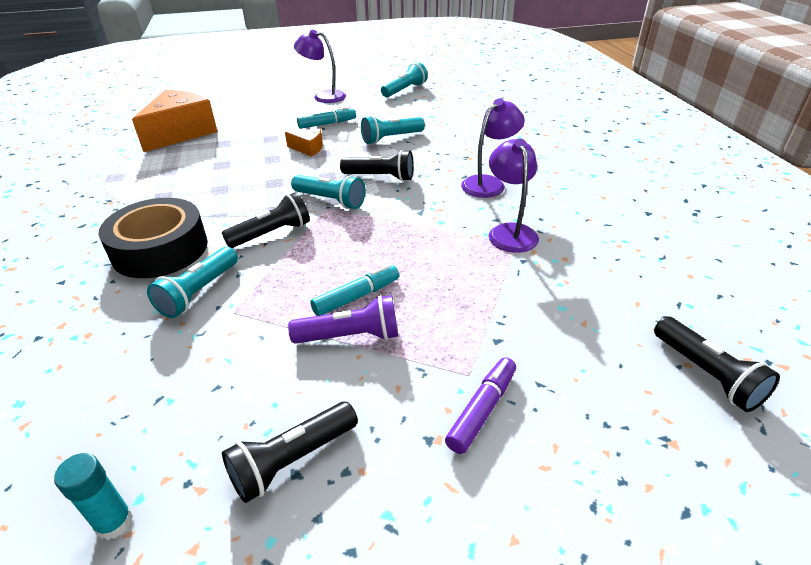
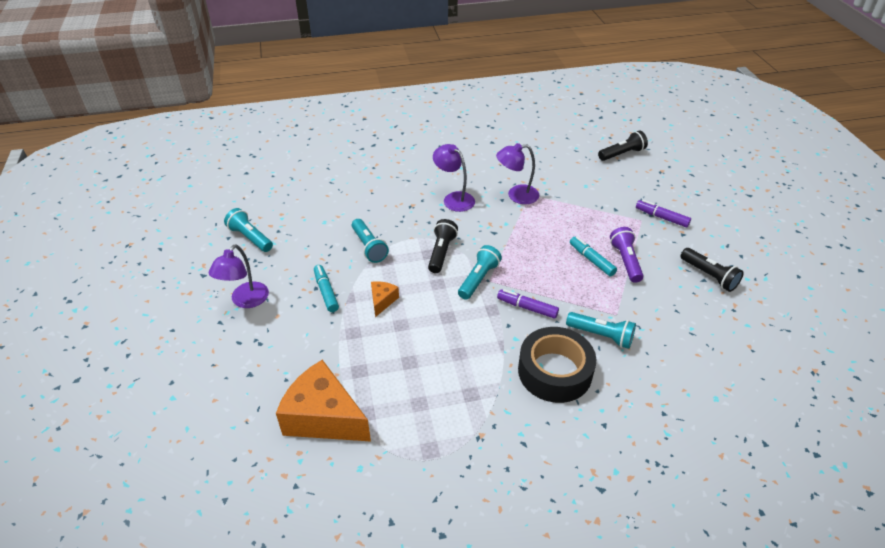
camera: 90 degrees left, 5 degrees up
turquoise glue stick [54,453,133,540] -> none
black flashlight [222,192,310,248] -> purple marker [497,289,559,319]

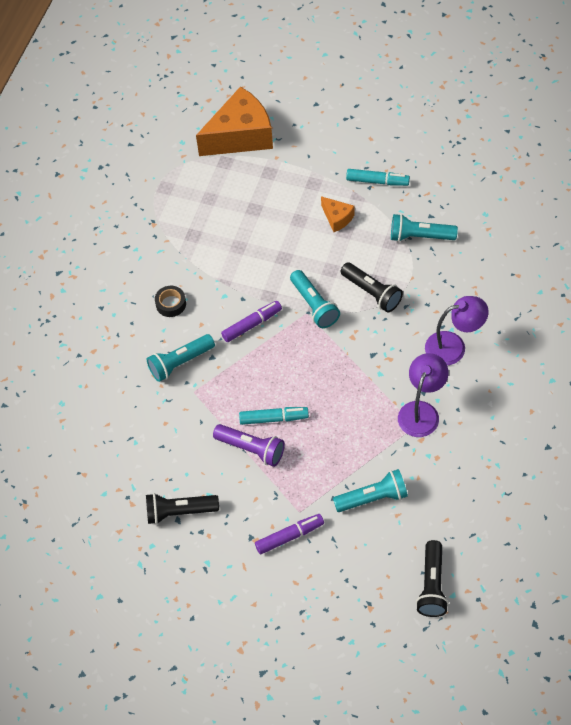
camera: 125 degrees right, 15 degrees up
purple lamp [209,244,269,308] -> none
turquoise flashlight [224,208,273,252] -> turquoise flashlight moved to [333,469,408,512]
black tape [518,327,596,403] -> black tape [155,286,186,317], size x0.43

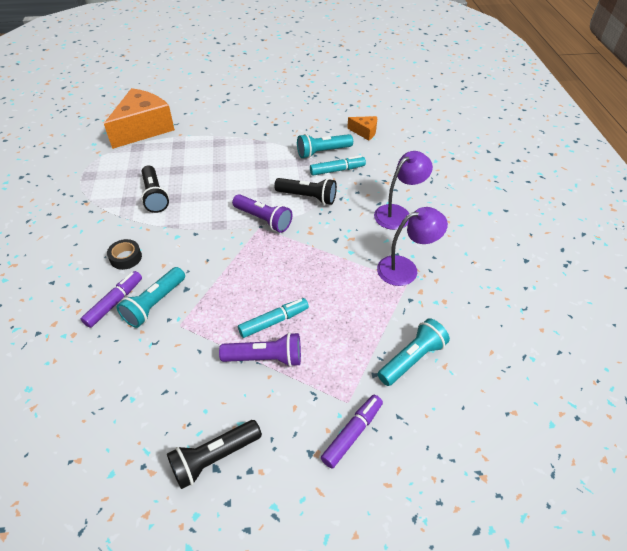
camera: 30 degrees left, 10 degrees down
purple marker [221,301,282,342] -> purple marker moved to [81,271,142,328]
turquoise flashlight [290,270,340,328] -> purple flashlight [232,194,292,233]
orange cheese [321,196,355,232] -> orange cheese moved to [347,116,377,141]
turquoise marker [346,169,410,186] -> turquoise marker moved to [310,155,366,175]
purple lamp [398,353,448,437] -> purple lamp turned 75 degrees clockwise [377,207,448,286]
black flashlight [416,540,449,617] -> black flashlight moved to [141,165,169,213]

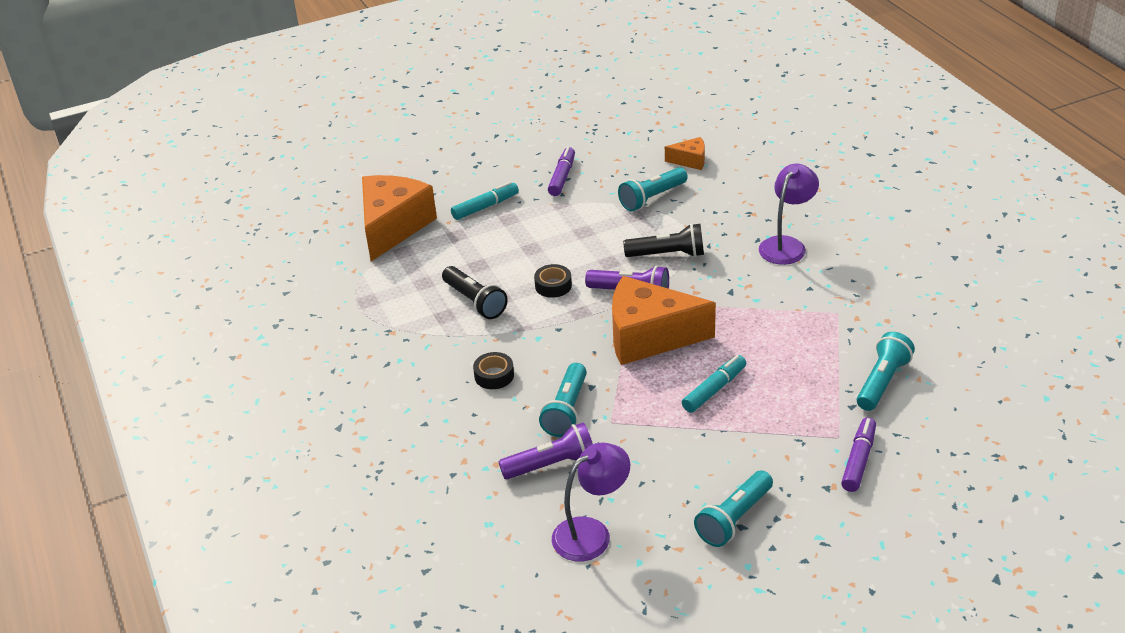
camera: 15 degrees left, 10 degrees down
purple marker [81,271,142,328] -> purple marker moved to [548,147,575,196]
black flashlight [167,420,262,489] -> turquoise flashlight [694,470,773,547]
purple flashlight [219,332,301,367] -> purple flashlight moved to [498,423,593,479]
turquoise marker [310,155,366,175] -> turquoise marker moved to [451,182,519,220]
purple lamp [377,207,448,286] -> purple lamp moved to [552,443,630,561]
none -> black tape [534,264,572,298]
none -> orange cheese [612,276,716,365]

